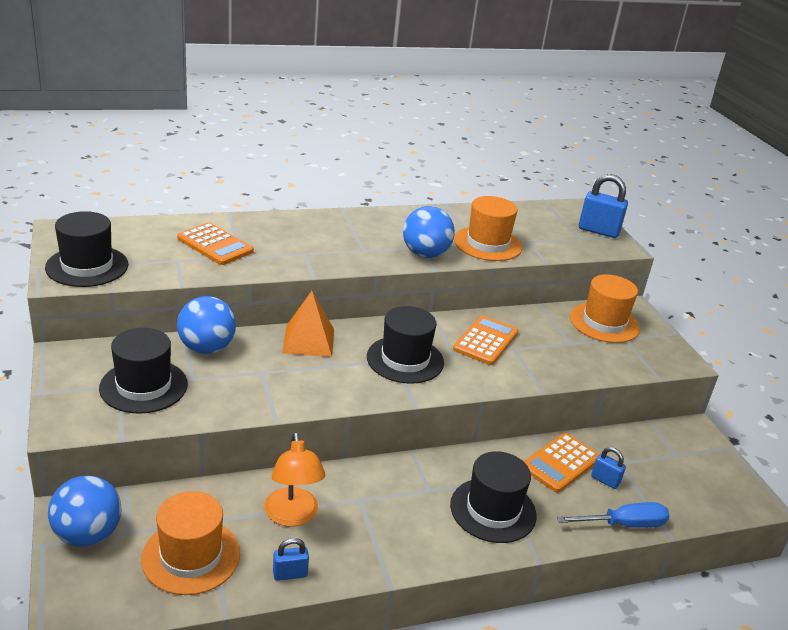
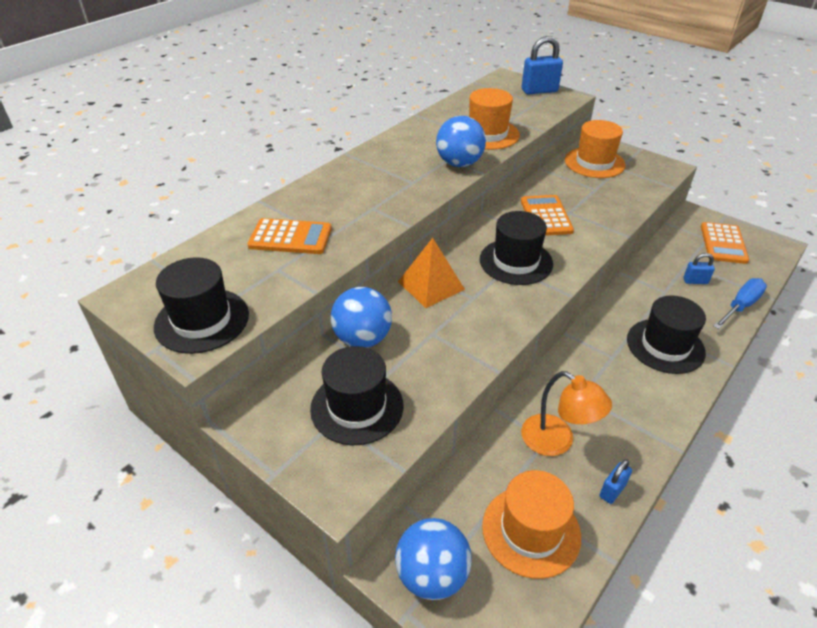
camera: 30 degrees left, 10 degrees up
orange calculator [523,433,600,493] -> orange calculator moved to [701,222,749,264]

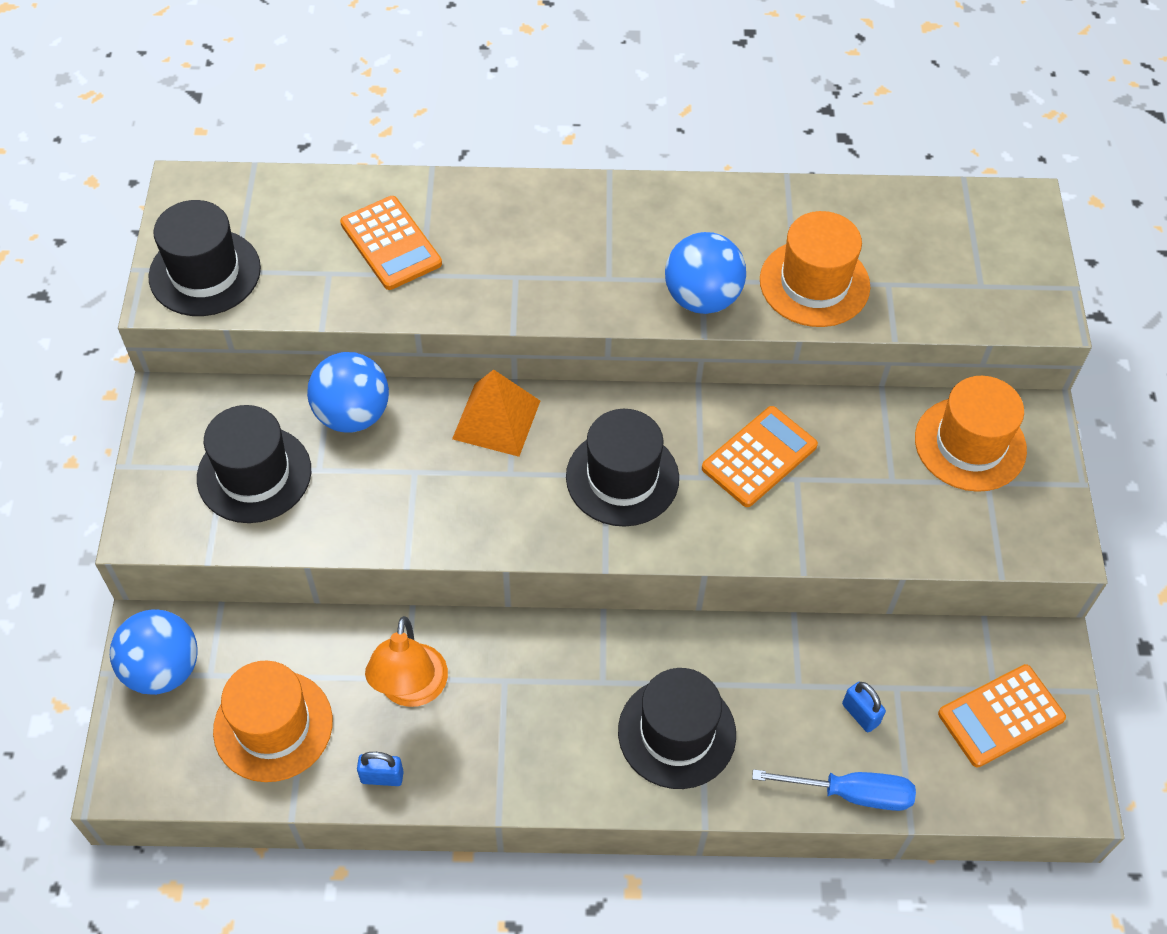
camera: 50 degrees right, 15 degrees up
blue padlock [522,36,563,95] -> none

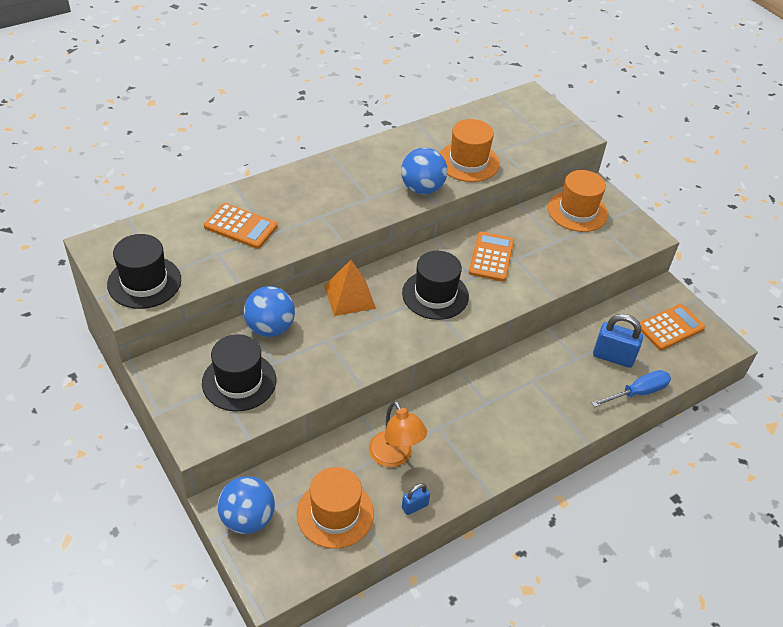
camera: 35 degrees left, 10 degrees down
black hat [618,668,736,789] -> none
blue padlock [842,682,886,732] -> blue padlock [593,314,643,368], size x1.80
orange calculator [938,664,1066,767] -> orange calculator turned 150 degrees counterclockwise [639,304,705,350]

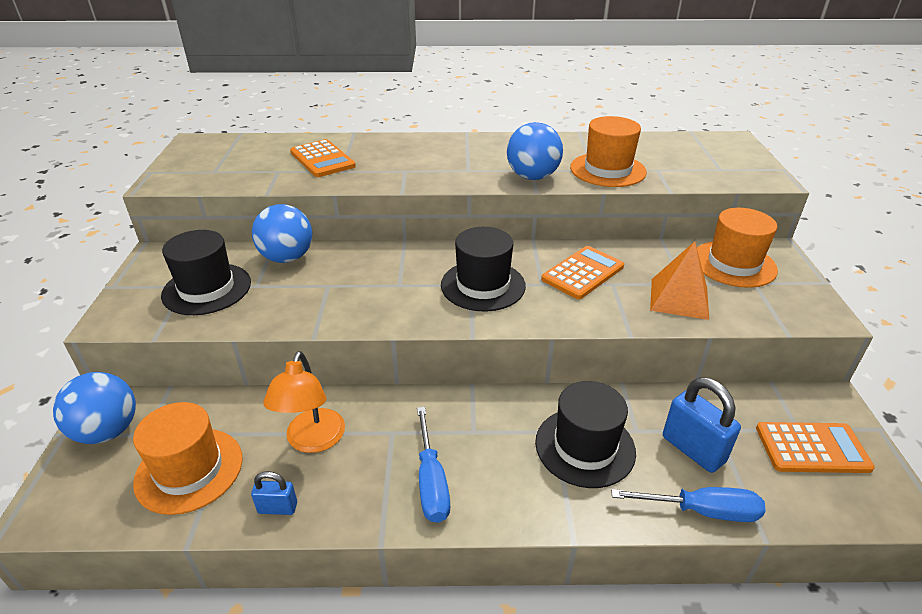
camera: 35 degrees right, 10 degrees down
black hat [107,234,181,309] -> black hat moved to [535,381,636,488]
orange pyramid [324,260,376,316] -> orange pyramid moved to [650,241,709,320]
none -> blue screwdriver [417,407,450,523]

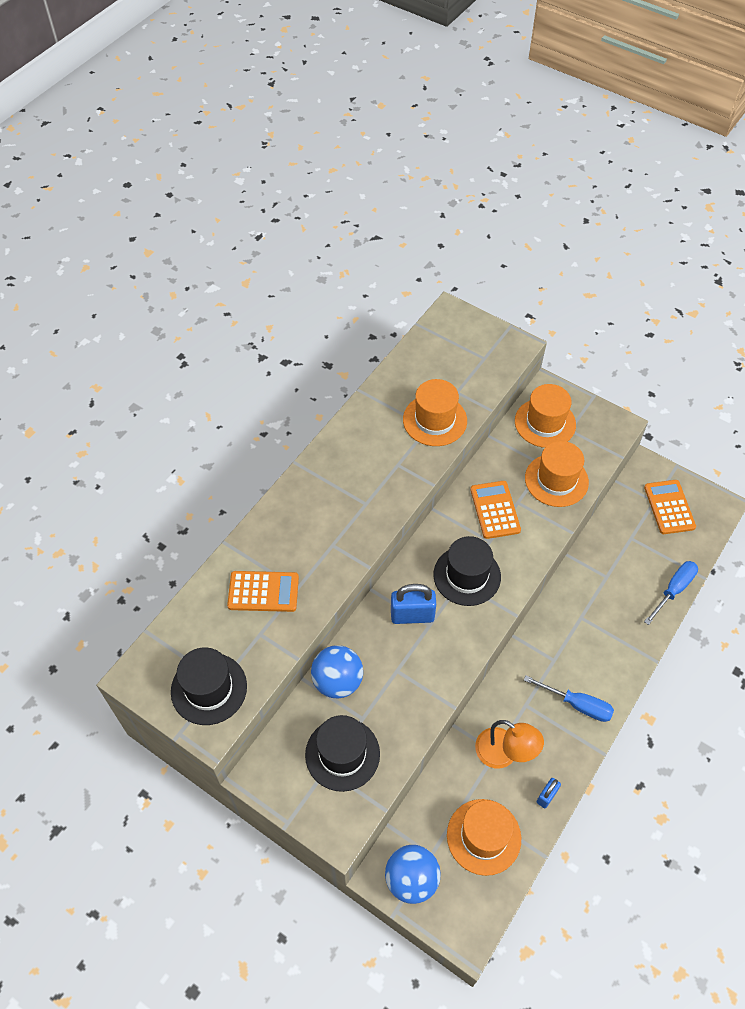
camera: 55 degrees left, 20 degrees up
blue ball [507,122,563,180] -> none
black hat [535,381,636,488] -> black hat moved to [171,647,247,725]
orange pyramid [650,241,709,320] -> orange hat [525,441,589,507]
blue padlock [663,377,741,473] -> blue padlock moved to [391,584,436,624]
orange calculator [756,422,875,473] -> orange calculator turned 45 degrees counterclockwise [644,480,696,534]

